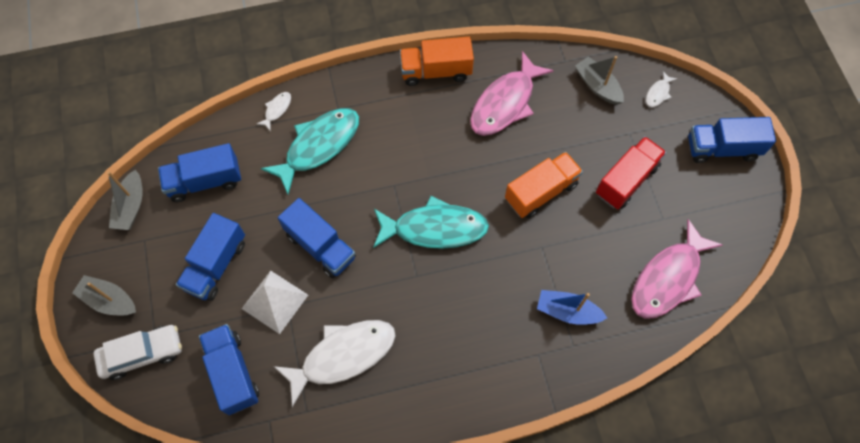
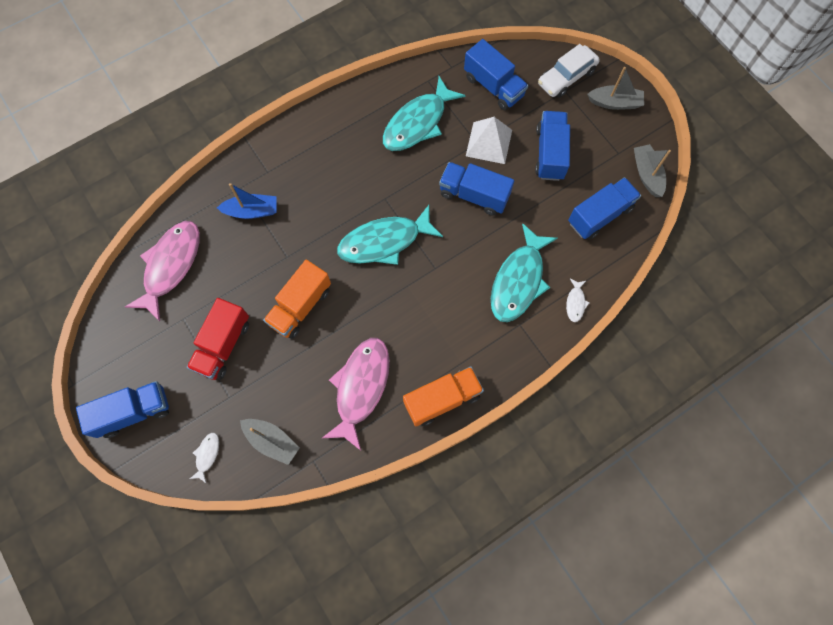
camera: 160 degrees right, 5 degrees up
white fish [274,320,395,407] -> turquoise fish [383,76,466,151]

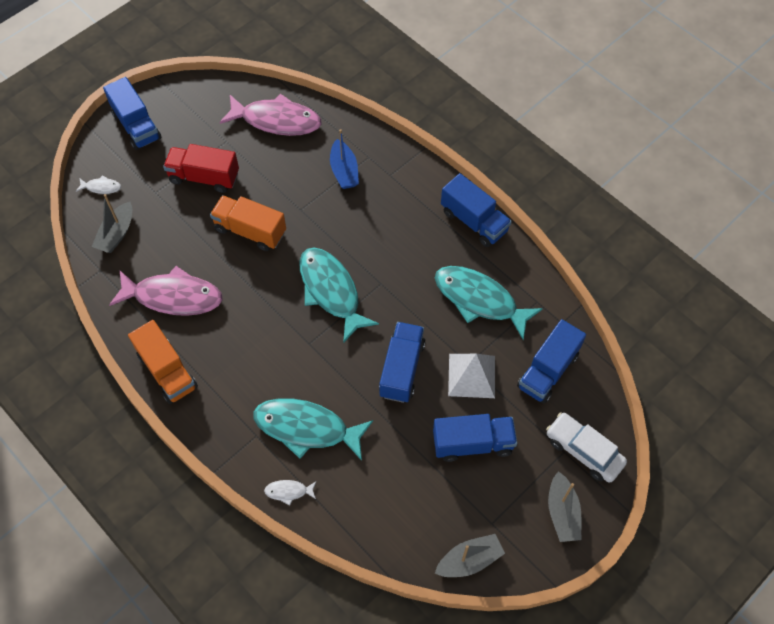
camera: 80 degrees right, 10 degrees down
blue truck [568,177,641,239] -> blue truck moved to [441,173,512,247]

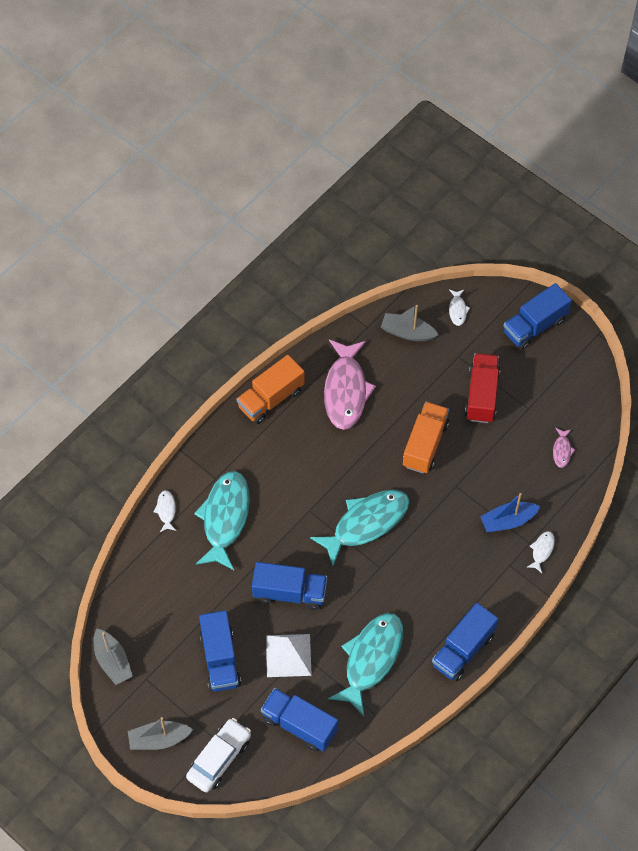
camera: 85 degrees right, 0 degrees up
pink fish [220,94,322,136] -> pink fish [553,428,575,468], size x0.43
none -> white fish [527,531,555,573]

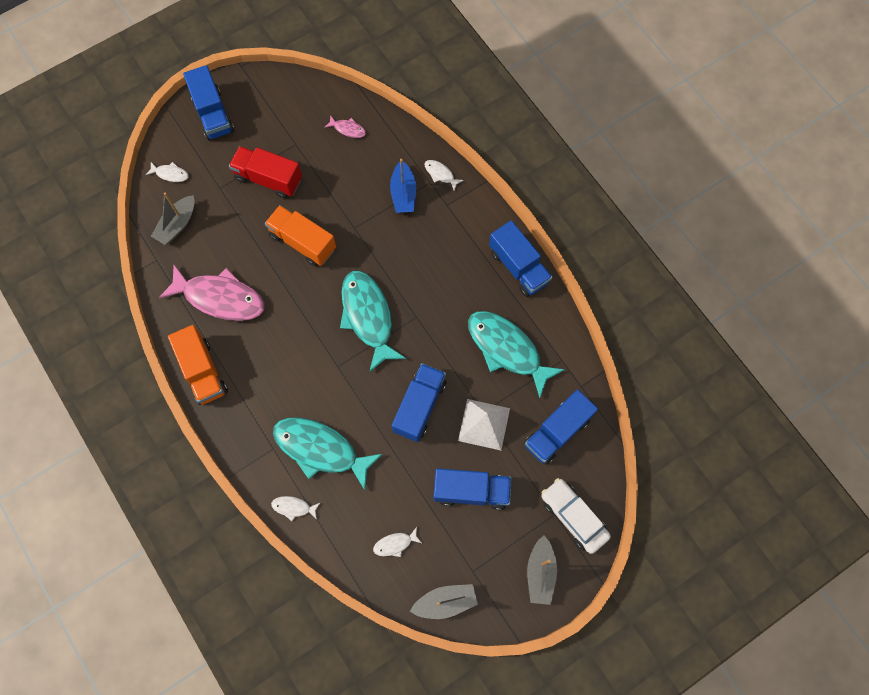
camera: 75 degrees left, 10 degrees up
none -> white fish [373,527,422,557]

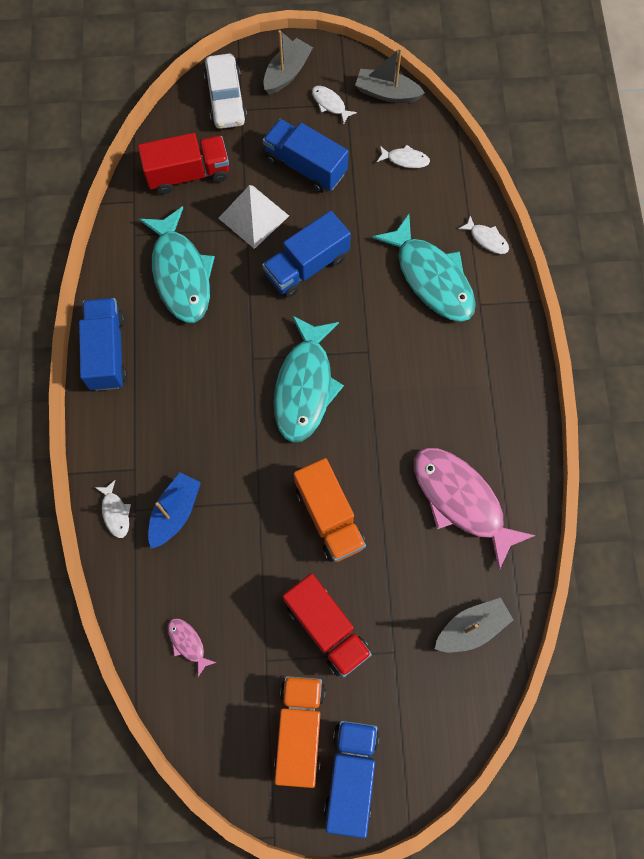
camera: 150 degrees left, 0 degrees up
white fish [146,162,189,182] -> white fish moved to [312,86,357,124]
orange truck [168,325,228,405] -> orange truck moved to [274,676,326,788]
blue truck [524,390,598,465] -> red truck [138,133,229,194]

